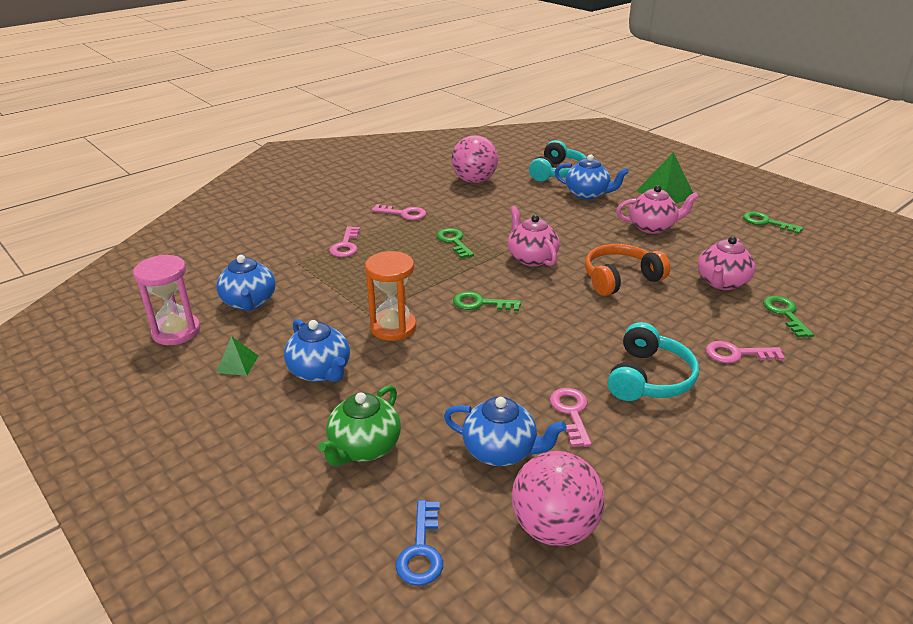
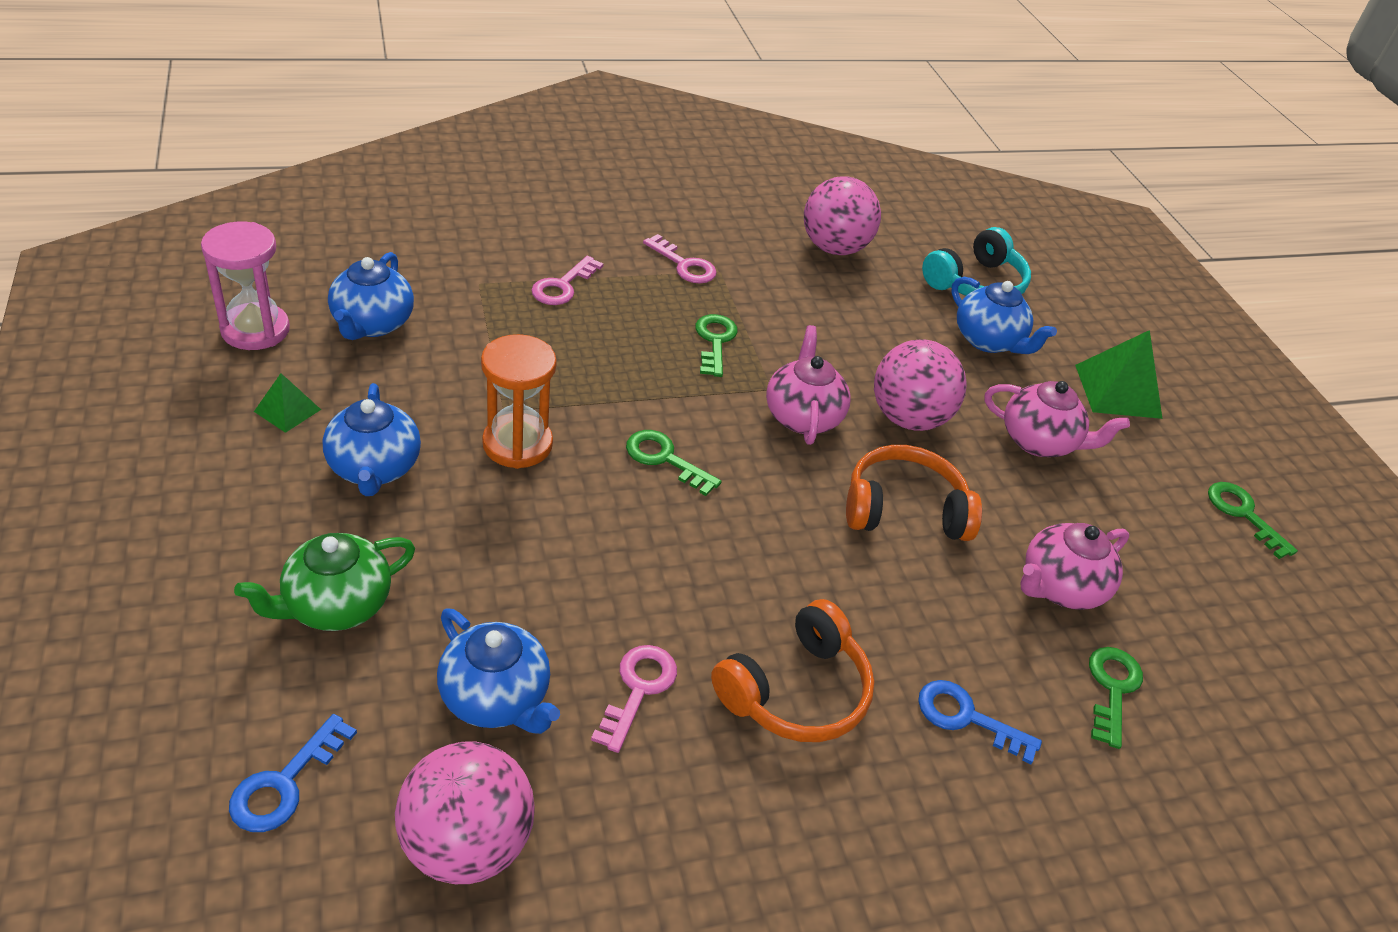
camera: 20 degrees right, 10 degrees up
turquoise headphones [608,322,699,401] -> orange headphones [711,599,874,742]
pink key [706,341,785,363] -> blue key [918,680,1042,764]
none -> pink ball [874,339,966,431]

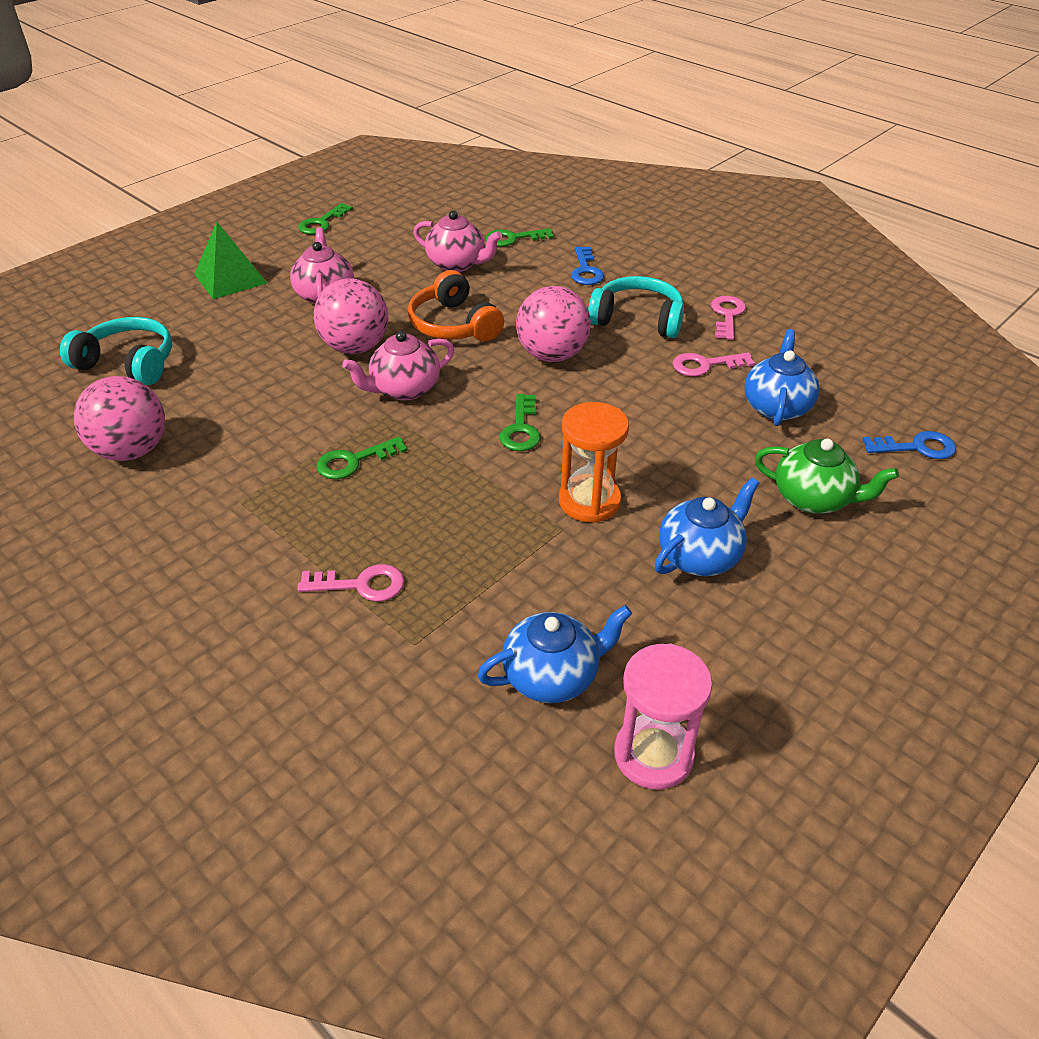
camera: 115 degrees left, 0 degrees up
green pyramid [254,373,321,433] -> none
pink ball [395,742,535,884] -> pink ball moved to [516,286,591,362]
pink key [643,234,717,283] -> pink key moved to [711,296,746,340]
orange headphones [711,599,874,742] -> turquoise headphones [588,276,684,338]
blue teapot [951,277,1057,354] -> none

